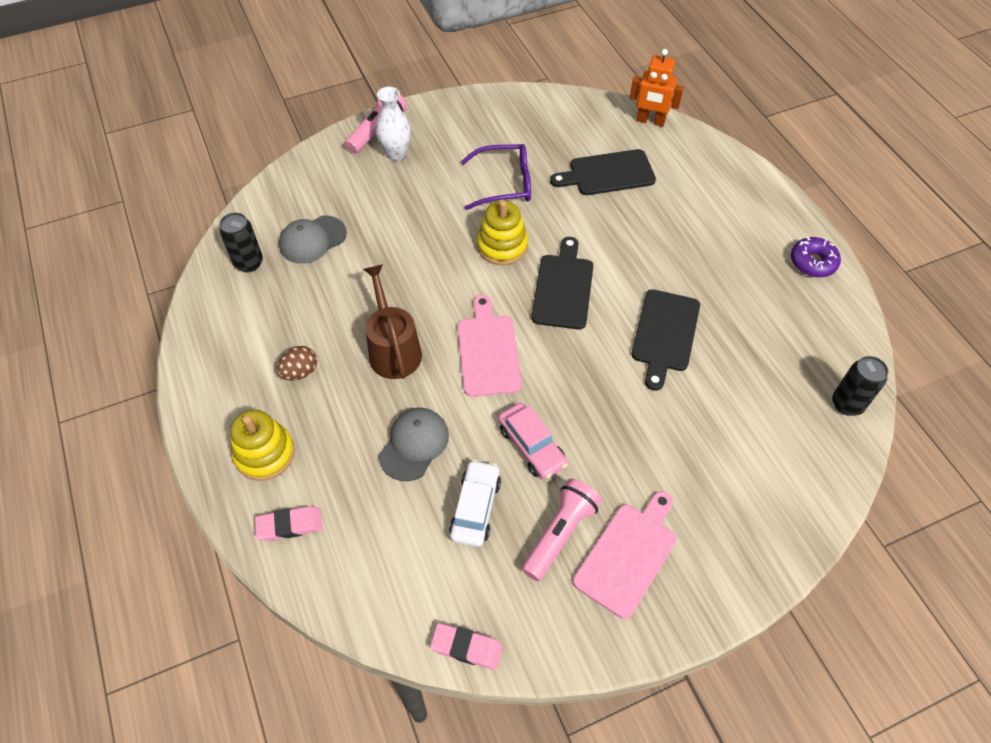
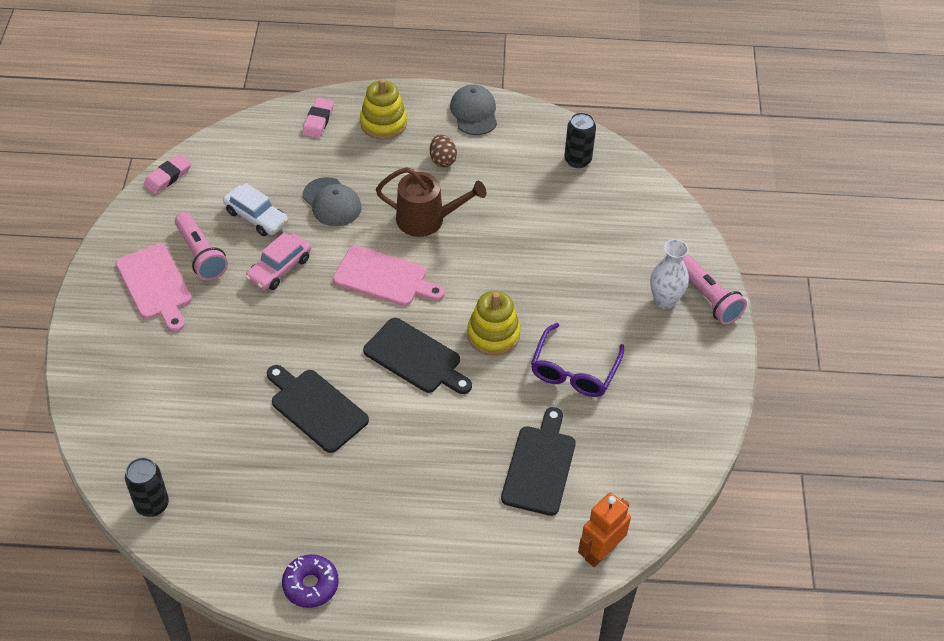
camera: 115 degrees right, 5 degrees down
grey cap [279,216,347,264] -> grey cap moved to [450,84,497,135]
pink car [498,403,568,480] -> pink car turned 45 degrees counterclockwise [245,233,311,290]

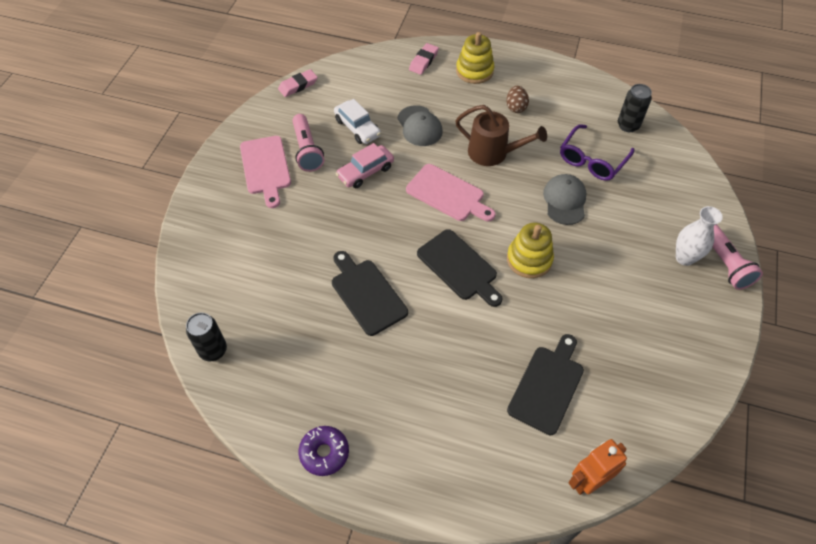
camera: 15 degrees right, 5 degrees up
grey cap [450,84,497,135] -> grey cap moved to [543,174,587,225]
purple glasses [531,323,624,397] -> purple glasses moved to [560,124,634,181]

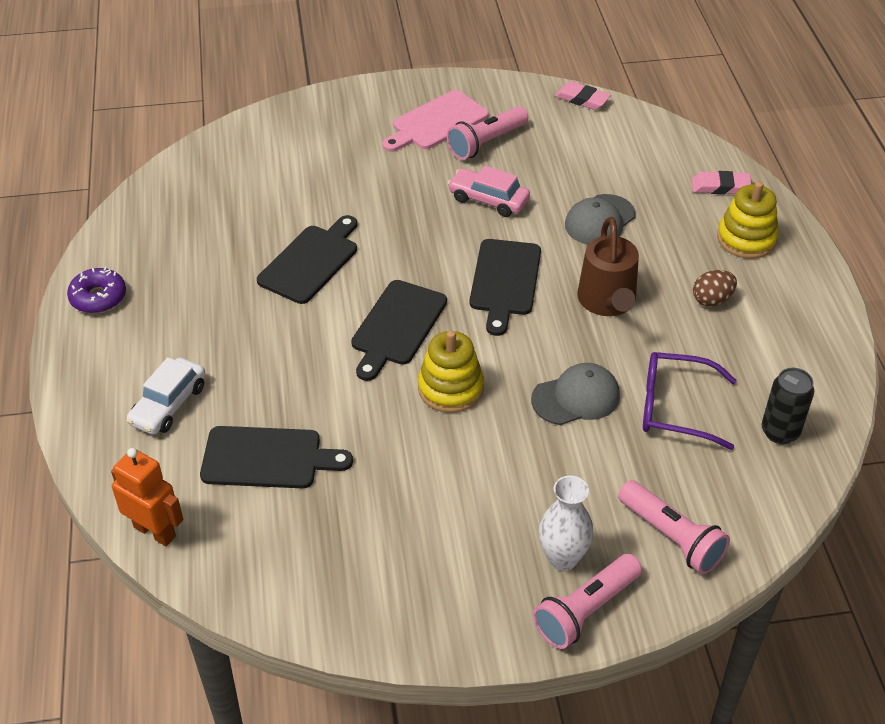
camera: 65 degrees right, 10 degrees down
black can [186,312,227,362] -> none
white car [334,99,381,144] -> white car moved to [126,357,206,435]
pink cutting board [406,164,496,221] -> black cutting board [469,239,541,336]
none -> pink flashlight [618,480,730,574]

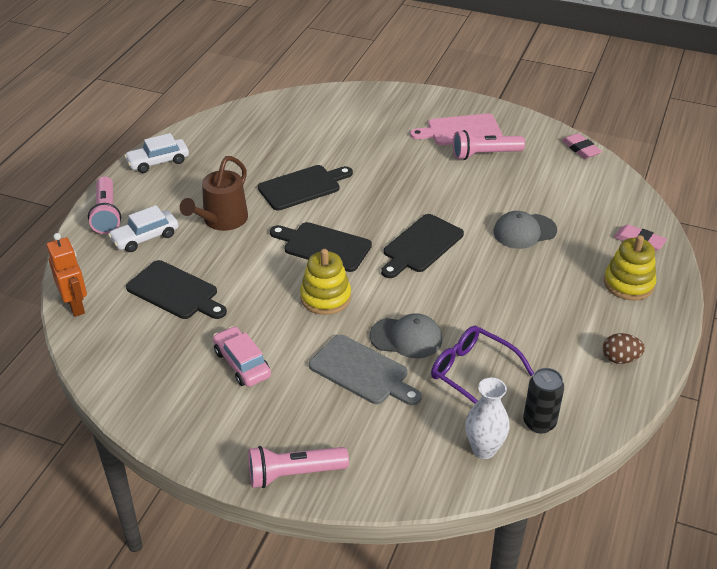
camera: 30 degrees right, 5 degrees down
purple donut [67,267,126,313] -> white car [124,133,189,173]
black cutting board [351,280,447,381] -> black cutting board turned 60 degrees clockwise [270,222,372,272]
pink car [448,166,530,217] -> pink car moved to [213,326,271,387]
white vase [539,475,594,571] -> white vase moved to [465,378,509,459]
brown watering can [577,217,639,316] -> brown watering can moved to [180,156,248,231]
pink flashlight [618,480,730,574] -> pink flashlight moved to [88,177,121,234]
brown egg [693,270,737,307] -> brown egg moved to [603,333,645,364]
none -> grey cutting board [309,334,421,405]

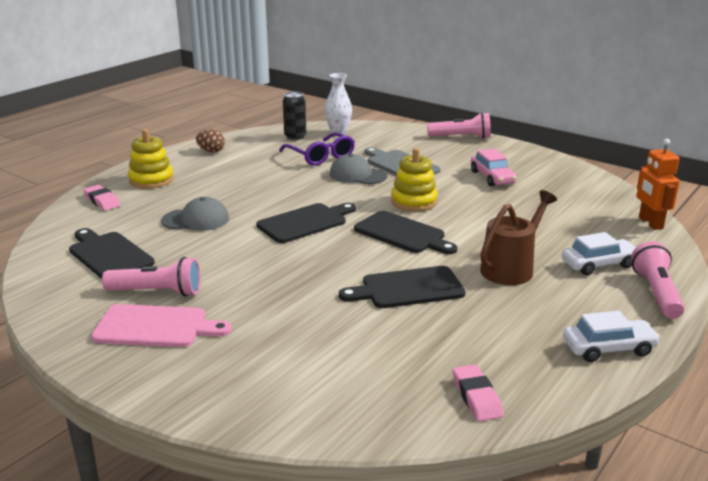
camera: 165 degrees left, 15 degrees down
black cutting board [126,260,227,319] -> black cutting board moved to [69,228,155,279]
pink eraser [562,133,602,159] -> pink eraser moved to [453,364,504,421]

